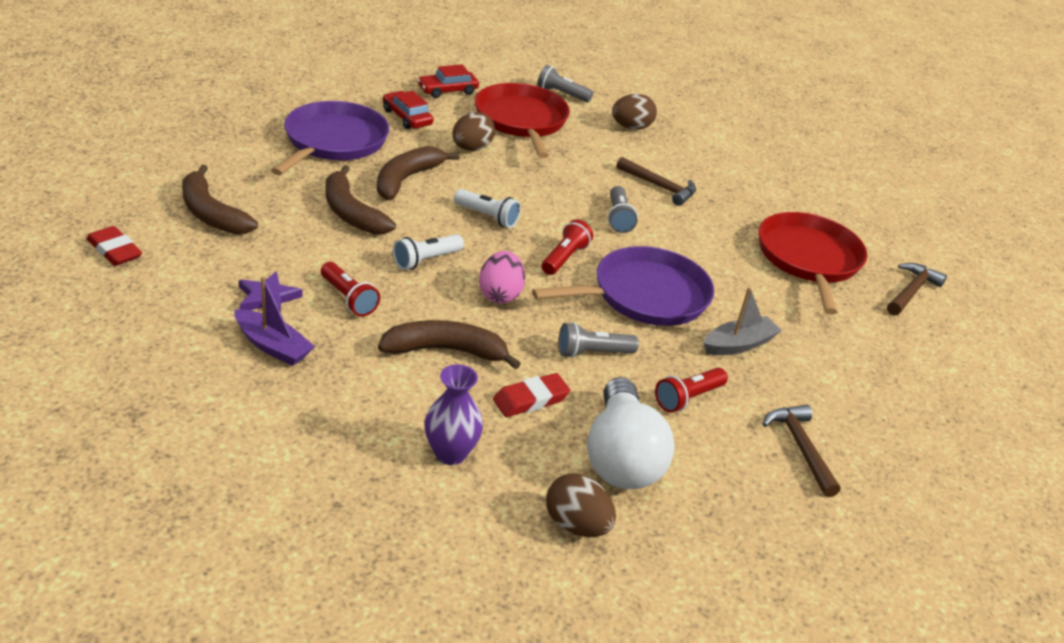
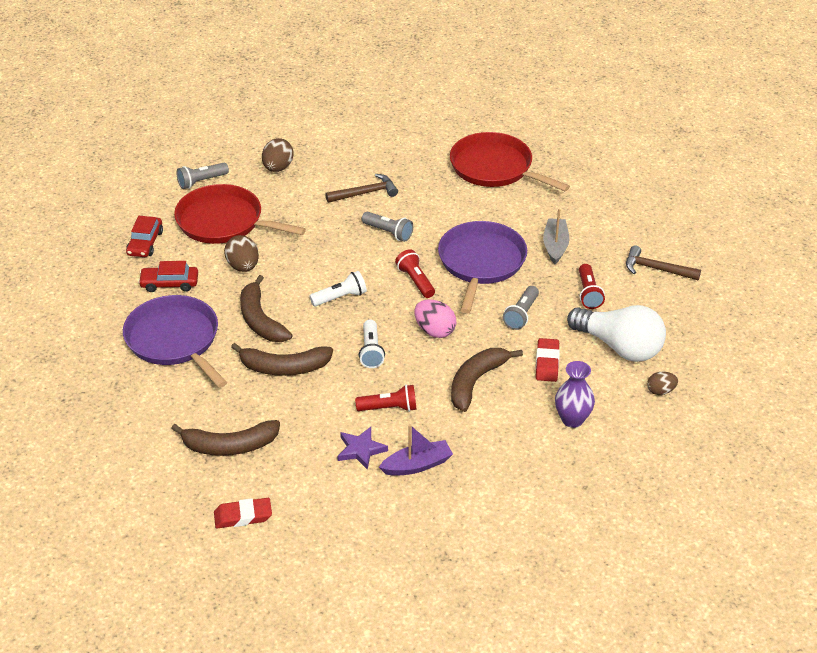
camera: 50 degrees left, 5 degrees up
brown egg [546,473,616,537] -> brown egg [647,372,678,395], size x0.64
brown hammer [887,263,947,315] -> none

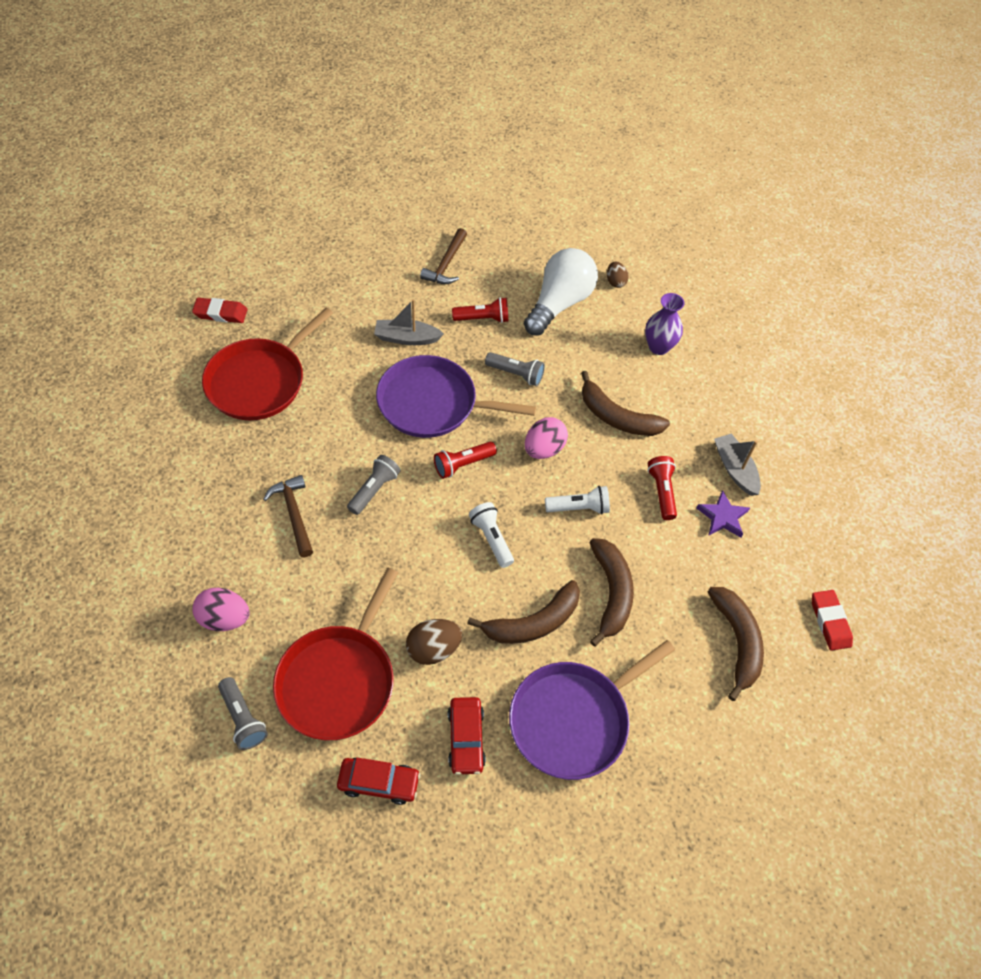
camera: 95 degrees left, 15 degrees up
brown egg [262,138,294,172] -> pink egg [192,588,250,631]
purple boat [379,424,453,476] -> grey boat [714,433,761,496]
red eraser [536,338,560,382] -> red eraser moved to [192,298,248,323]

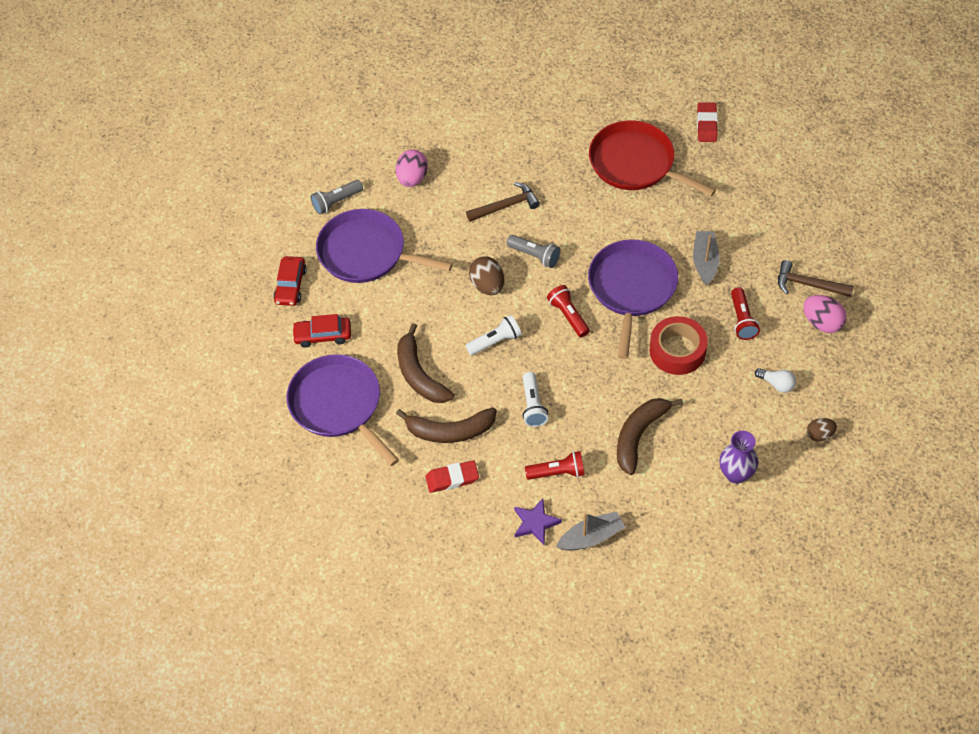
camera: 95 degrees right, 0 degrees up
red pan [273,568,398,740] -> purple pan [316,209,453,283]
brown egg [406,619,462,665] -> brown egg moved to [469,256,504,295]
grey flashlight [485,352,545,386] -> red tape [650,316,708,375]
white light bulb [524,248,598,336] -> white light bulb [755,368,796,393], size x0.42
pink egg [525,417,568,459] -> pink egg moved to [803,295,847,333]
brown banana [708,587,764,701] -> none
red eraser [812,590,853,651] -> red eraser moved to [425,460,479,493]

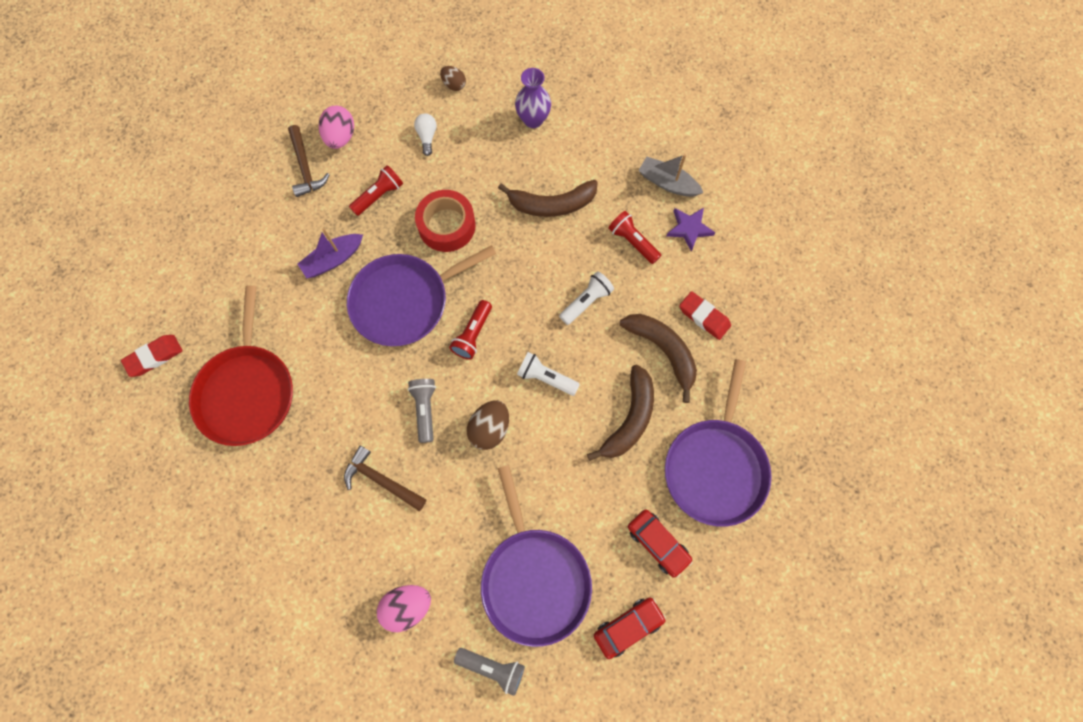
camera: 130 degrees left, 15 degrees up
grey boat [693,231,720,286] -> purple boat [298,228,363,278]

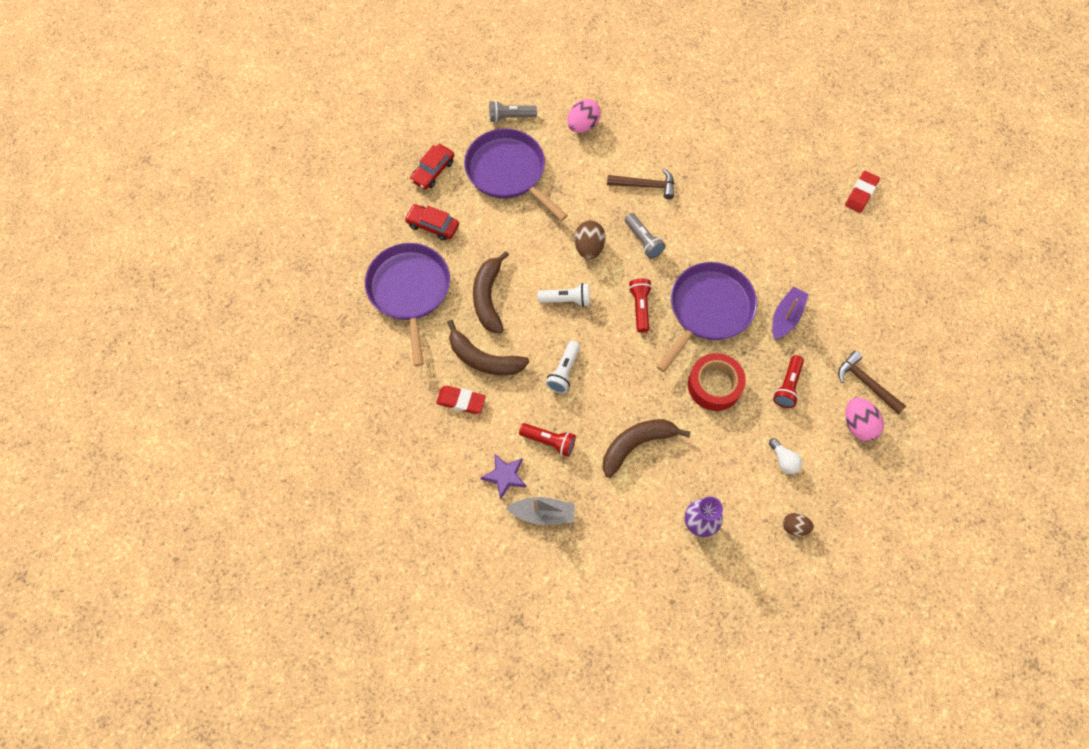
camera: 155 degrees right, 5 degrees down
red pan [189,285,293,446] -> none

